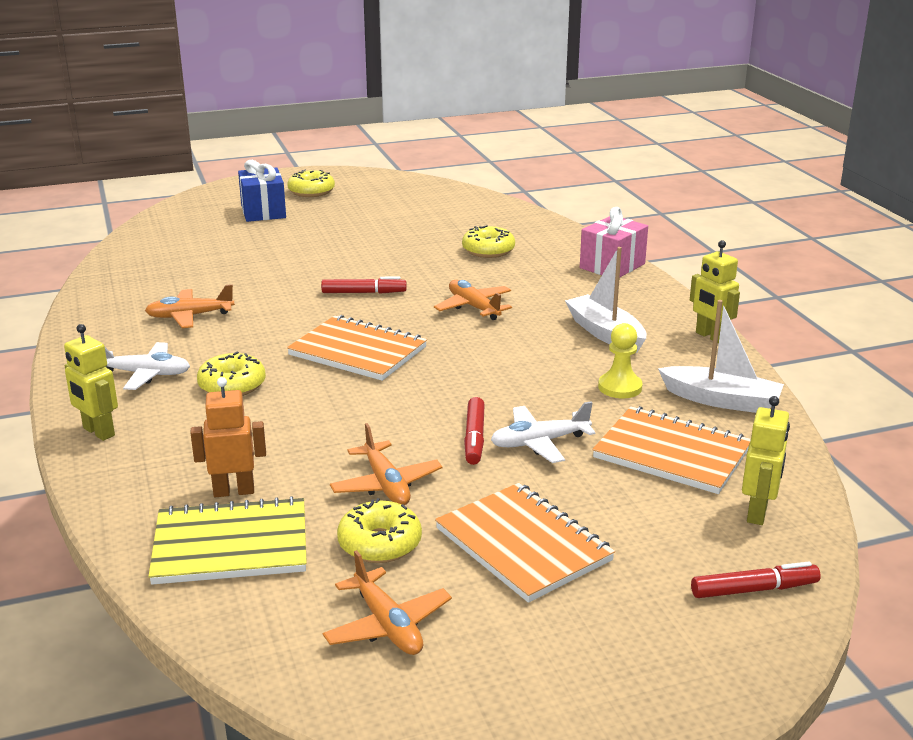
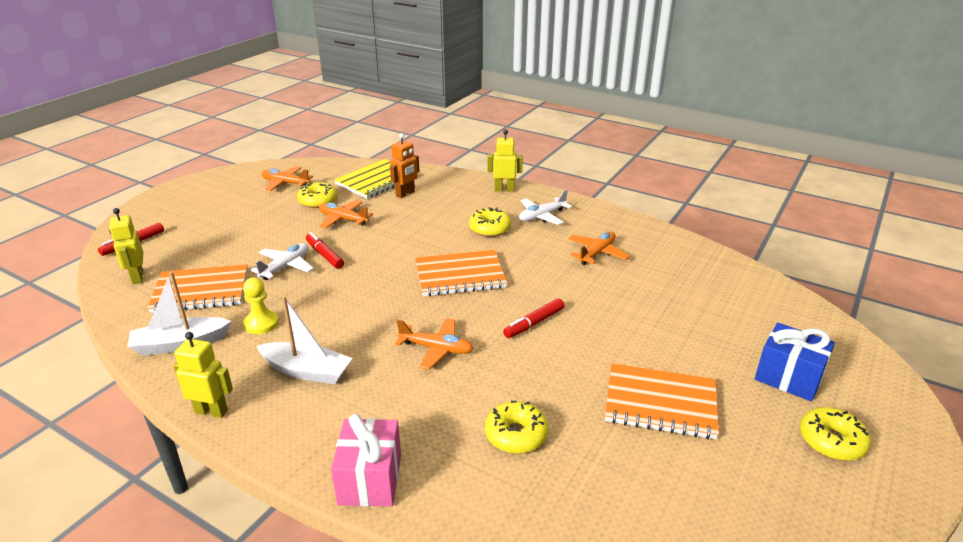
camera: 140 degrees right, 5 degrees up
orange notebook [435,483,615,603] -> orange notebook moved to [605,363,719,439]

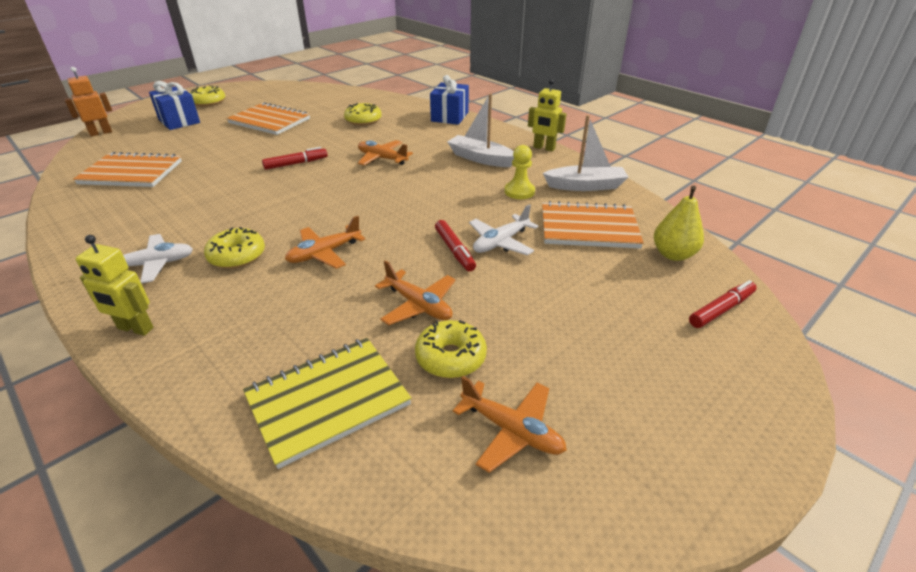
camera: 165 degrees left, 5 degrees up
yellow robot [109,208,143,284] -> yellow pear [654,185,704,261]
pink gift [331,414,401,507] -> blue gift [430,75,469,125]
orange robot [390,133,419,198] -> orange robot moved to [65,67,112,136]
orange notebook [415,250,507,296] -> orange notebook moved to [73,152,182,187]
orange plane [568,232,630,265] -> orange plane moved to [285,216,365,269]

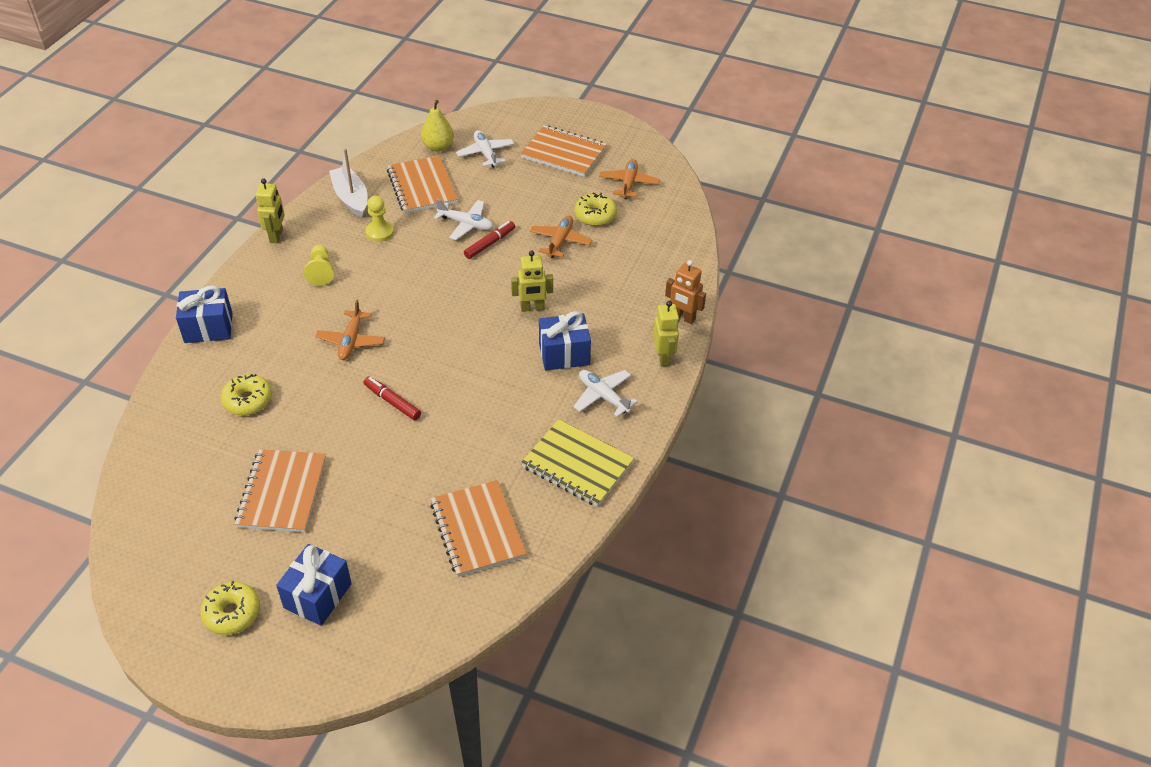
camera: 115 degrees left, 10 degrees up
orange robot [65,67,112,136] -> orange robot moved to [665,260,706,324]
yellow donut [204,227,265,269] -> blue gift [539,311,591,370]
yellow notebook [243,338,412,469] -> yellow notebook moved to [521,419,634,507]
orange plane [285,216,365,269] -> yellow robot [511,251,553,312]
white boat [447,94,514,167] -> yellow pawn [304,245,334,286]
red marker [689,280,757,328] -> none
none -> white plane [456,130,514,168]
none -> orange notebook [521,125,607,177]

